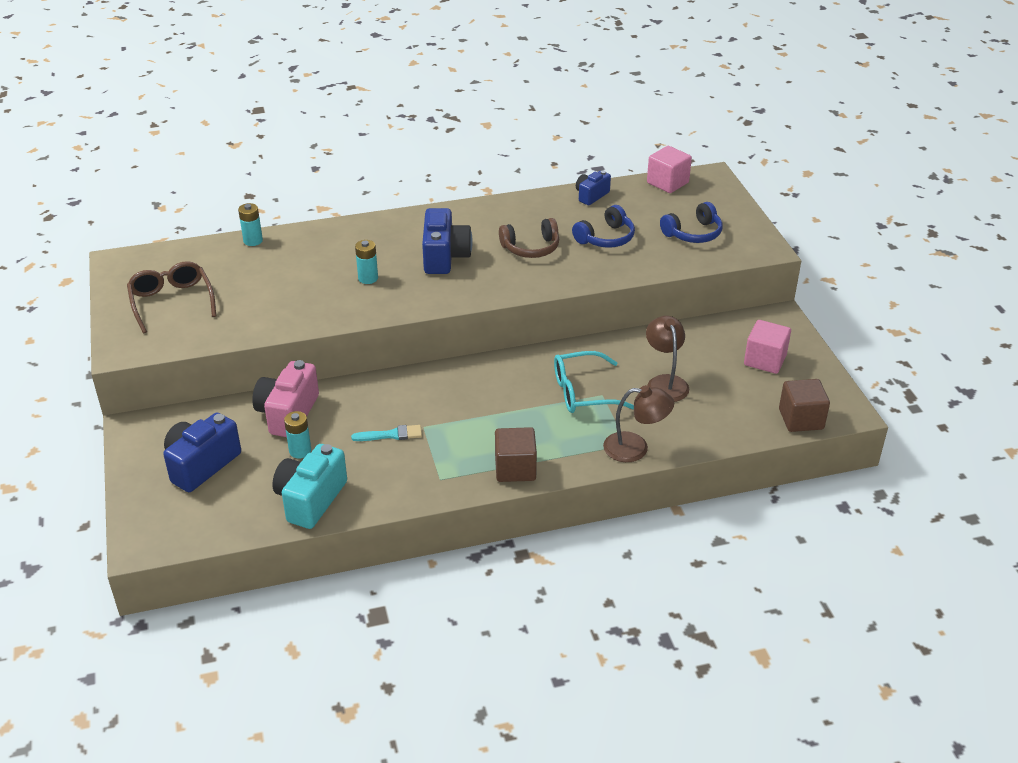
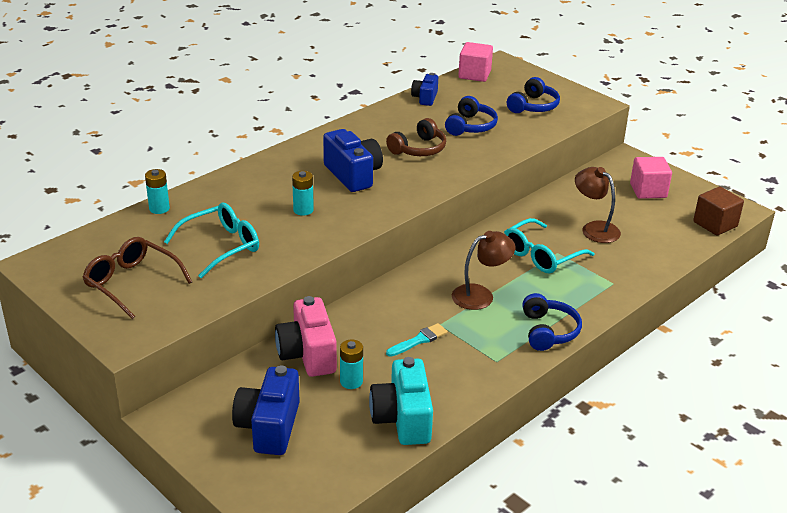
camera: 30 degrees left, 5 degrees down
brown cube [495,427,537,482] -> blue headphones [522,293,582,351]
brown lamp [603,385,674,462] -> brown lamp moved to [452,231,515,310]
none -> turquoise glasses [164,203,259,278]

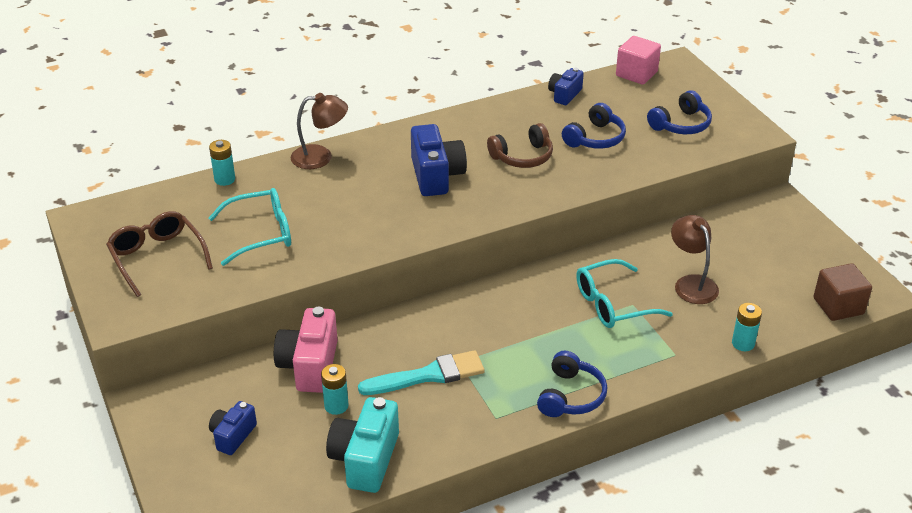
camera: 20 degrees right, 5 degrees up
blue camera [232,365,300,455] -> blue camera [209,401,257,455], size x0.59
turquoise battery [292,171,314,216] -> turquoise battery moved to [732,303,762,351]
turquoise brush [386,323,448,357] -> turquoise brush [358,350,485,395], size x1.68
brown lamp [452,231,515,310] -> brown lamp moved to [291,93,348,169]
pink cube [630,157,672,199] -> none

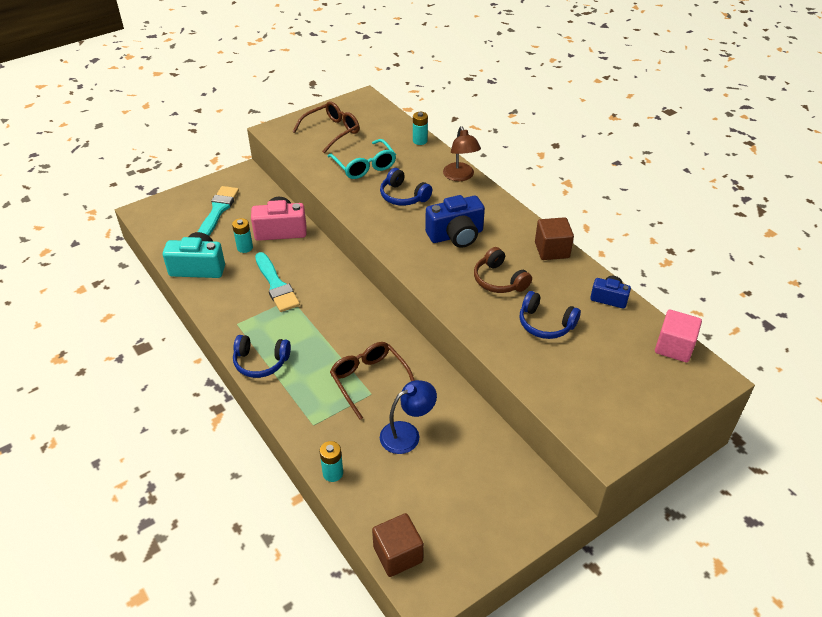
camera: 80 degrees right, 5 degrees up
blue camera [209,401,257,455] -> turquoise brush [198,186,239,236]
turquoise glasses [576,259,673,328] -> brown glasses [330,342,415,420]
blue headphones [647,90,712,134] -> blue headphones moved to [380,168,432,206]
brown lamp [671,215,719,304] -> blue lamp [380,380,437,454]
none -> brown cube [535,217,574,260]

